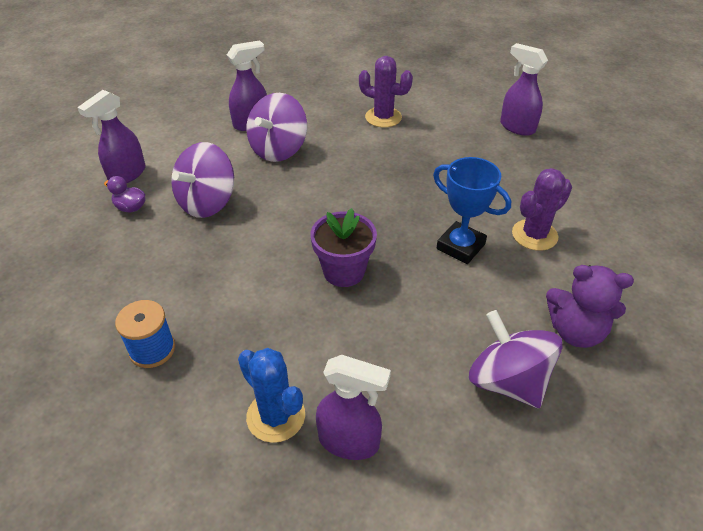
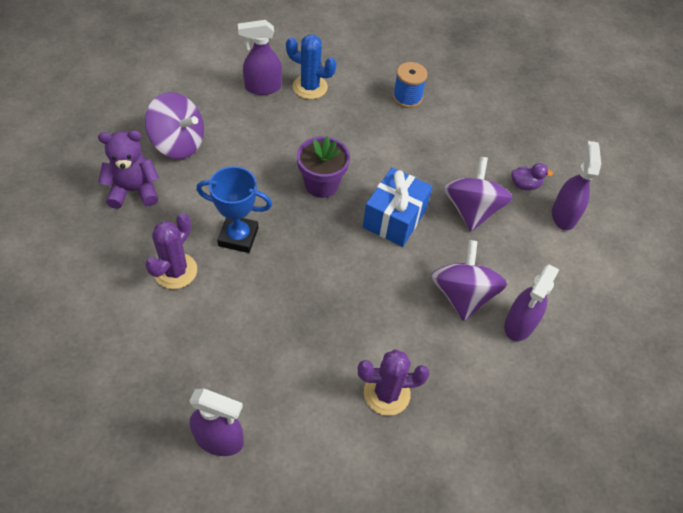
camera: 150 degrees right, 10 degrees up
none -> blue gift [363,167,433,247]

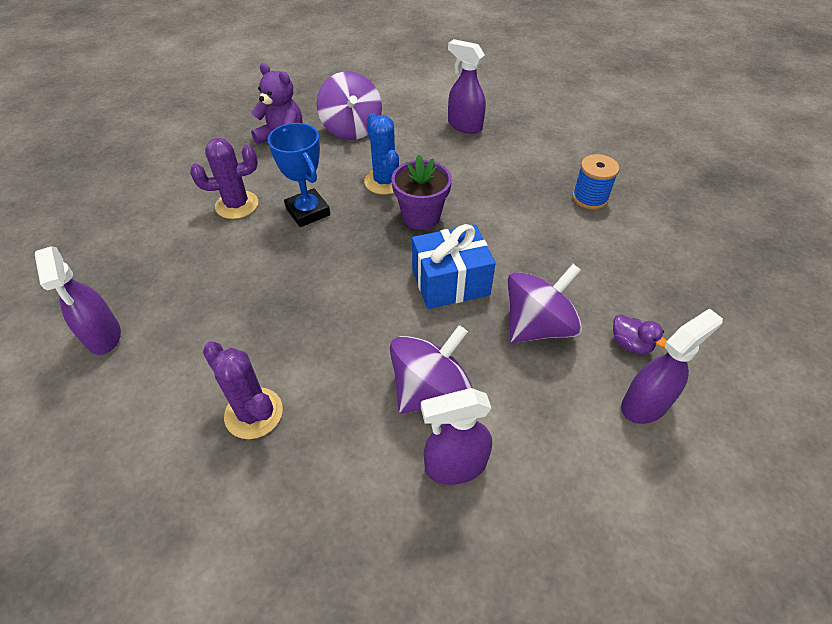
camera: 50 degrees right, 5 degrees down
blue cactus [286,34,336,99] -> blue cactus moved to [364,113,399,195]

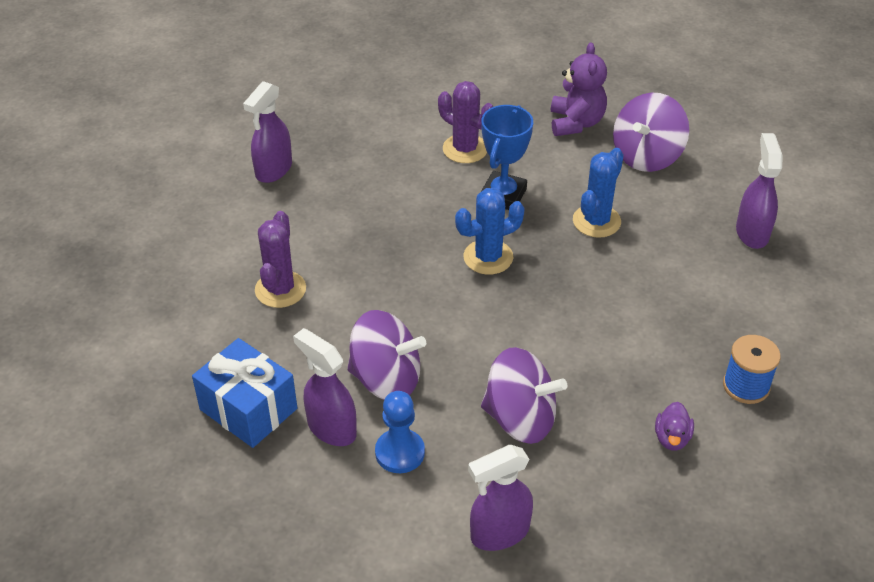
camera: 55 degrees right, 5 degrees down
purple flower pot [391,155,452,230] -> none
blue gift [412,224,496,309] -> blue gift moved to [192,338,297,448]
purple duck [613,314,667,355] -> purple duck moved to [655,402,694,450]
purple spray bottle [621,308,723,424] -> purple spray bottle turned 135 degrees clockwise [468,445,533,551]
none -> blue pawn [375,391,425,473]
none -> blue cactus [455,188,525,275]

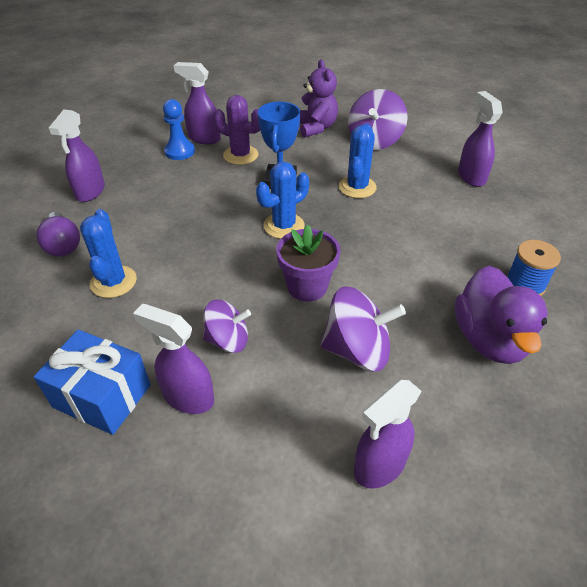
camera: 15 degrees left, 0 degrees up
purple cactus [255,211,306,308] -> blue cactus [80,209,137,298]
purple spinning top [347,310,426,400] -> purple spinning top [203,299,251,353], size x0.66
blue pawn [375,391,425,473] -> blue pawn moved to [163,99,195,160]
purple duck [655,402,694,450] -> purple duck [455,266,548,364], size x2.25
none -> purple light bulb [36,212,80,257]
none -> purple spray bottle [174,62,221,144]
none -> purple flower pot [276,224,341,302]

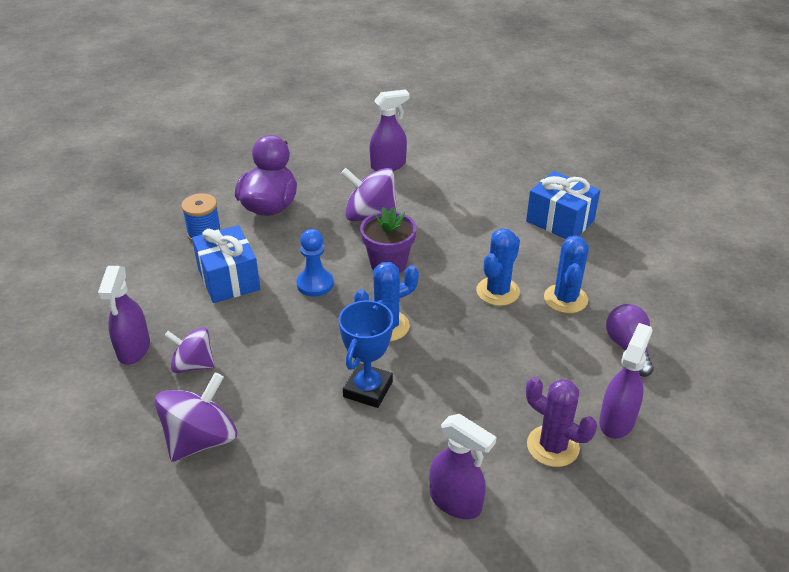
camera: 165 degrees left, 5 degrees down
purple spray bottle [133,304,214,414] -> none
blue pawn [163,99,195,160] -> blue pawn moved to [296,229,334,297]
purple spinning top [203,299,251,353] -> purple spinning top moved to [164,327,215,373]
purple cactus [214,95,260,165] -> purple cactus moved to [526,377,597,467]
purple teddy bear [300,60,338,138] -> none
blue cactus [339,124,377,198] -> blue cactus moved to [476,228,520,306]
none -> blue gift [192,225,260,303]

